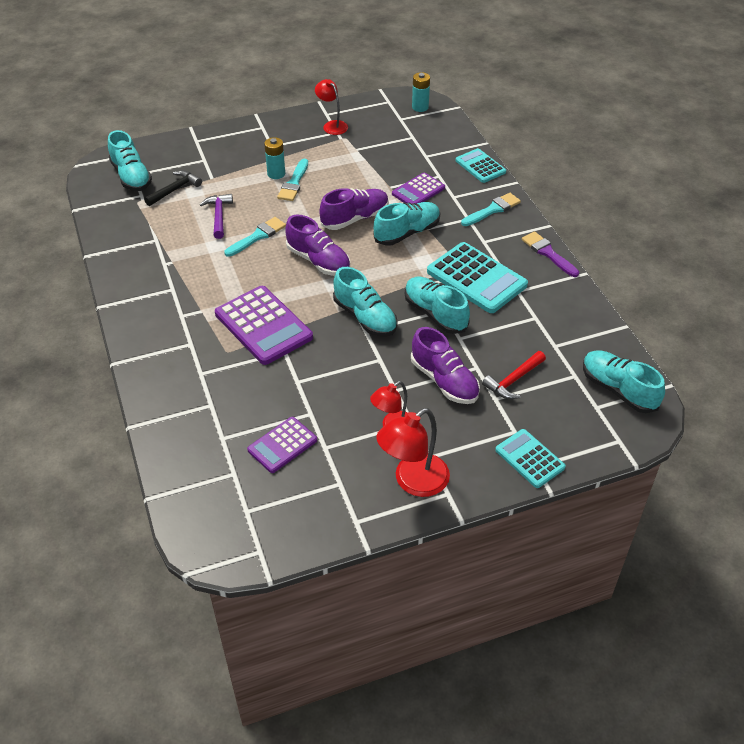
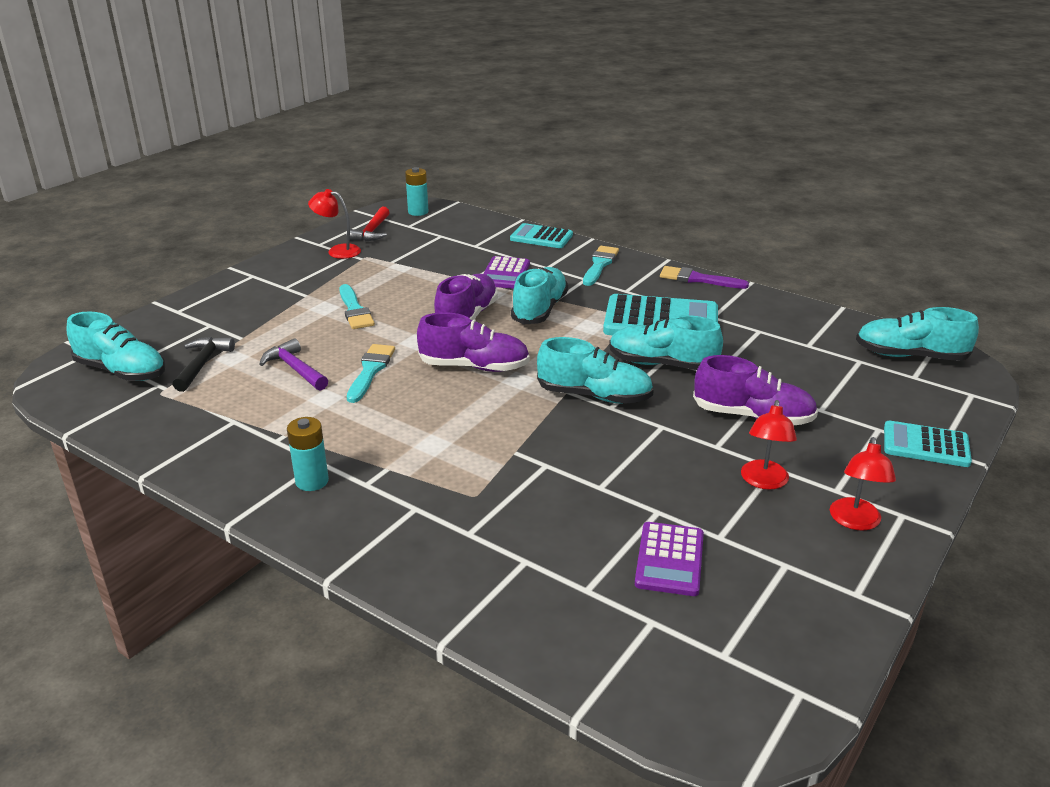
camera: 35 degrees left, 15 degrees down
purple calculator [215,286,313,365] -> none
turquoise battery [264,137,285,179] -> turquoise battery moved to [287,417,329,491]
red lamp [376,408,450,497] -> red lamp [830,437,896,531], size x0.65
red hammer [482,351,546,399] -> red hammer moved to [350,207,390,241]

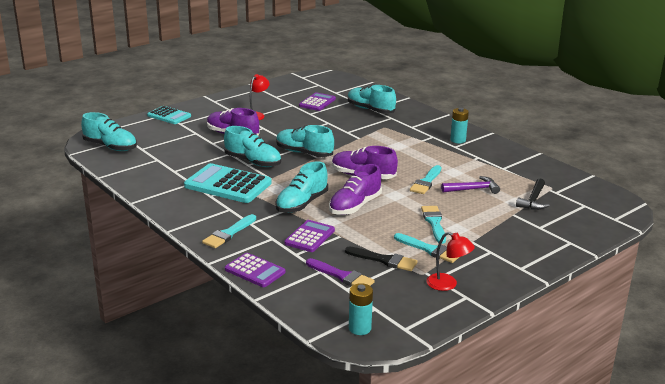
camera: 165 degrees left, 5 degrees down
turquoise shoe [67,311,166,381] -> turquoise shoe moved to [348,85,396,114]
purple hammer [259,338,328,391] -> purple hammer turned 75 degrees counterclockwise [441,176,500,194]
red hammer [350,207,390,241] -> none
turquoise calculator [510,223,573,248] -> purple calculator [225,253,286,287]
purple brush [660,266,749,289] -> purple brush moved to [306,258,375,286]
red lamp [830,437,896,531] -> none
none -> black brush [345,247,417,271]
none -> turquoise brush [394,233,459,263]

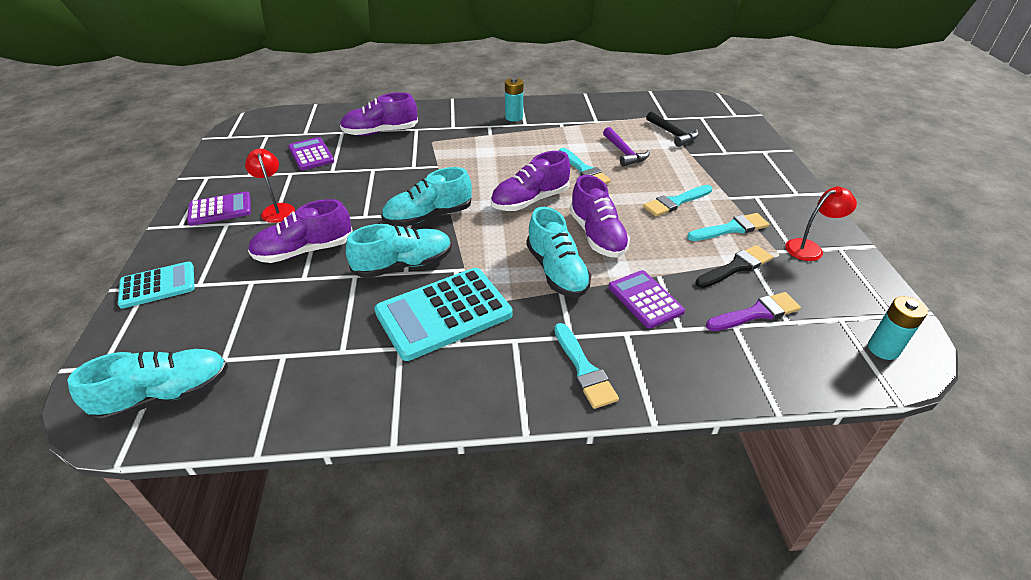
camera: 55 degrees left, 15 degrees up
purple calculator [225,253,286,287] -> purple calculator moved to [187,191,251,226]
turquoise shoe [348,85,396,114] -> purple shoe [340,92,418,136]
turquoise brush [421,206,446,244] -> turquoise brush turned 60 degrees counterclockwise [643,185,712,216]
purple hammer [441,176,500,194] -> purple hammer turned 135 degrees clockwise [603,127,650,167]

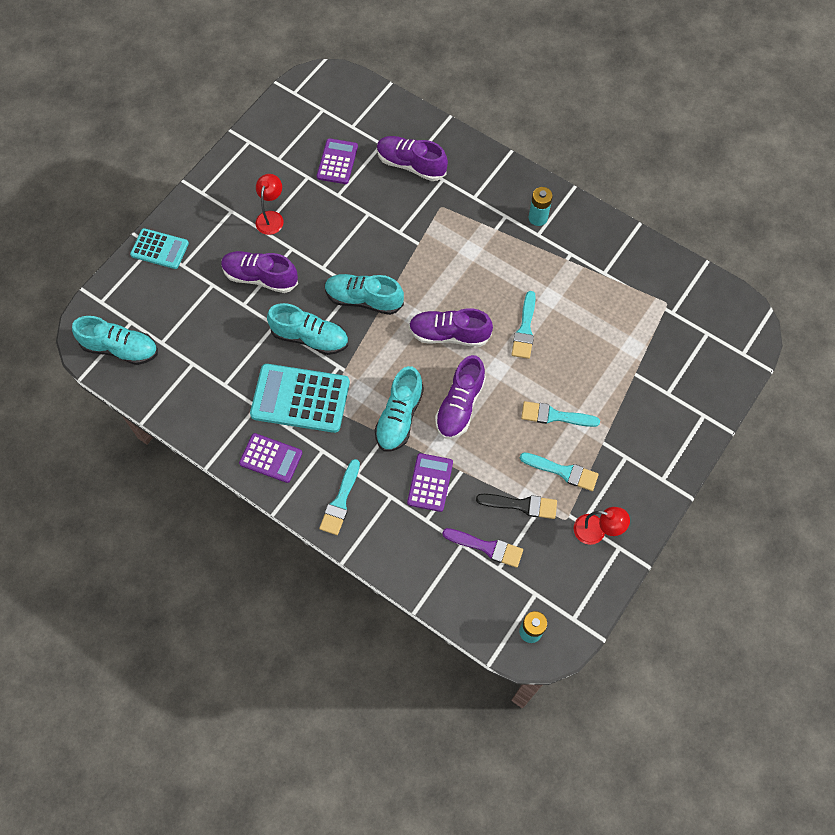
camera: 40 degrees right, 25 degrees up
purple calculator [187,191,251,226] -> purple calculator moved to [239,433,302,483]
purple hammer [603,127,650,167] -> none
black hammer [646,111,699,147] -> none

